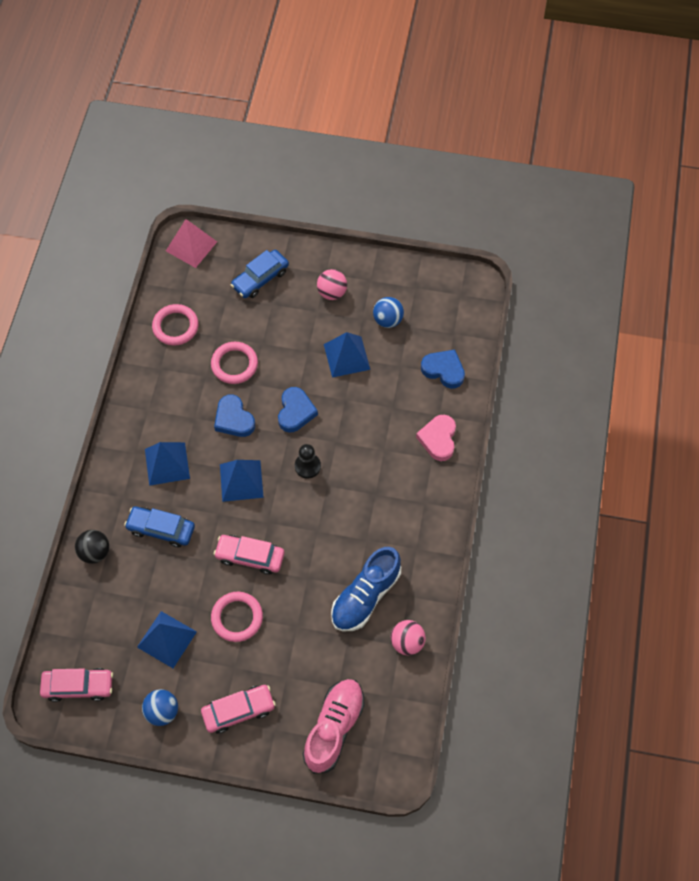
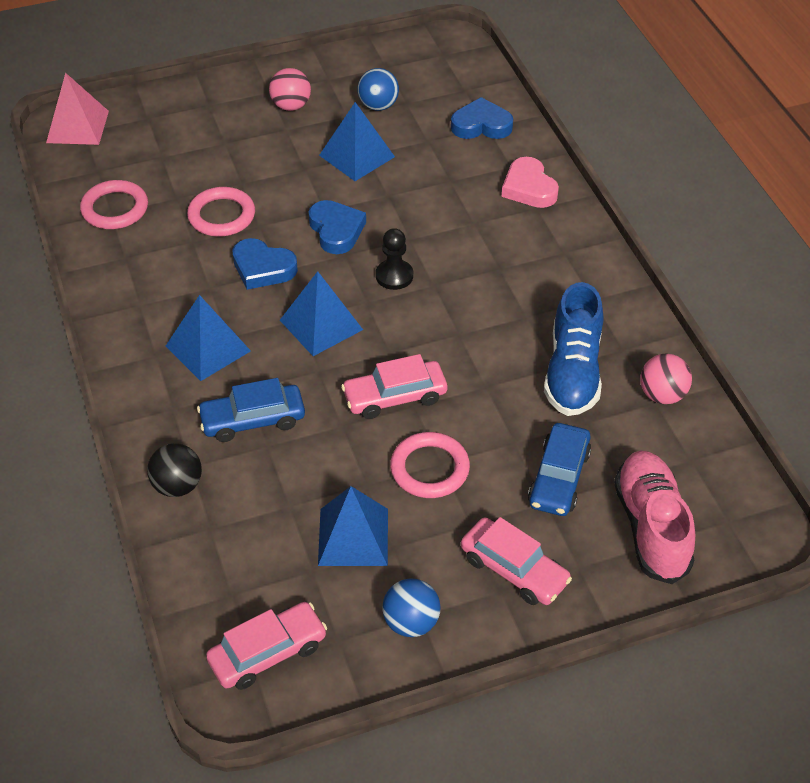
camera: 30 degrees left, 15 degrees down
pink car [201,685,276,734] -> pink car turned 90 degrees clockwise [461,517,572,605]
blue car [231,250,289,298] -> blue car moved to [528,423,591,516]

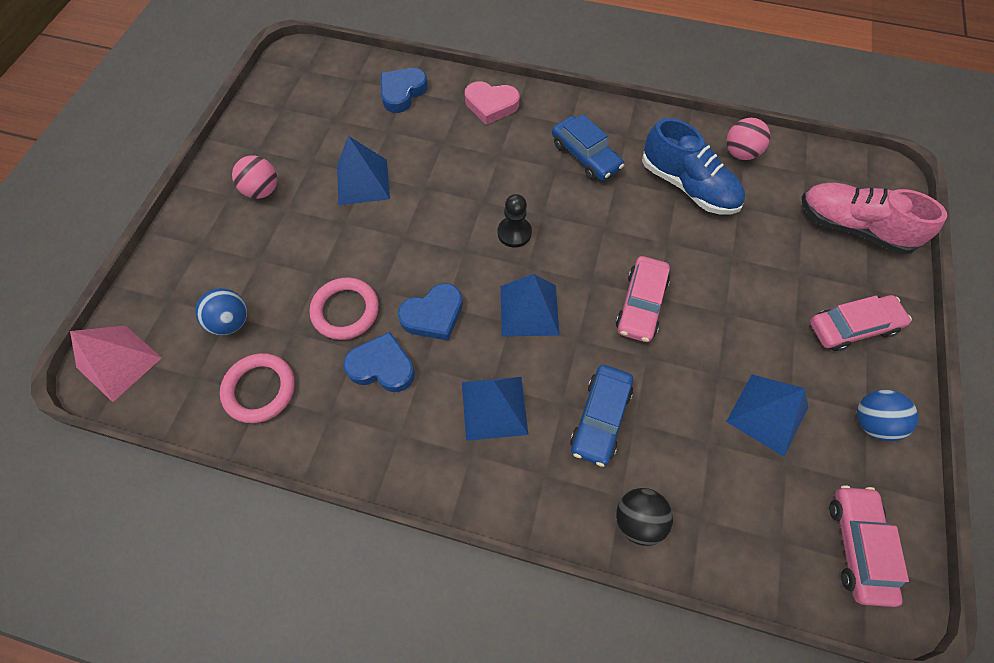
camera: 55 degrees left, 15 degrees up
blue heart [309,200,366,254] -> blue heart moved to [343,332,415,392]
blue ball [357,68,399,111] -> blue ball moved to [195,288,247,335]
pink ring [390,432,470,498] -> none
blue car [528,423,591,516] -> blue car moved to [552,114,624,181]

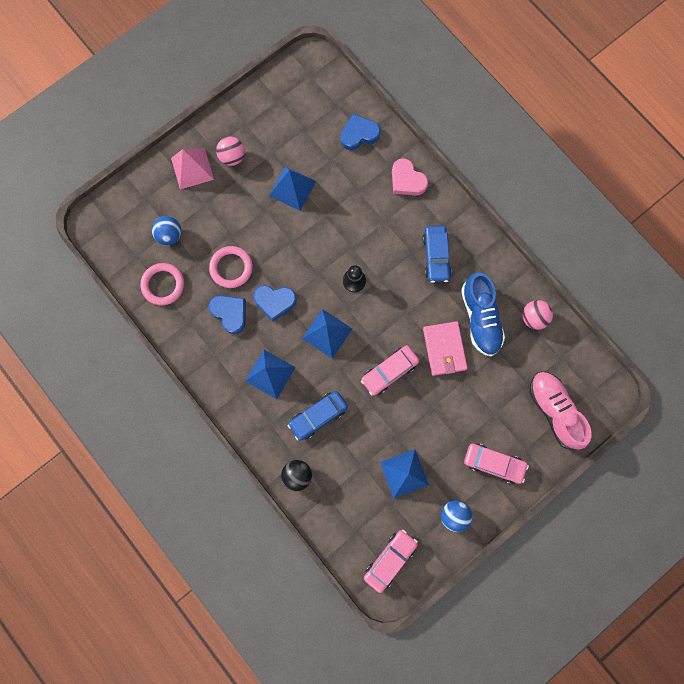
camera: 35 degrees right, 15 degrees up
pink pyramid [70,326,162,402] -> pink pyramid moved to [171,148,214,189]
none -> pink wallet [423,321,468,376]

